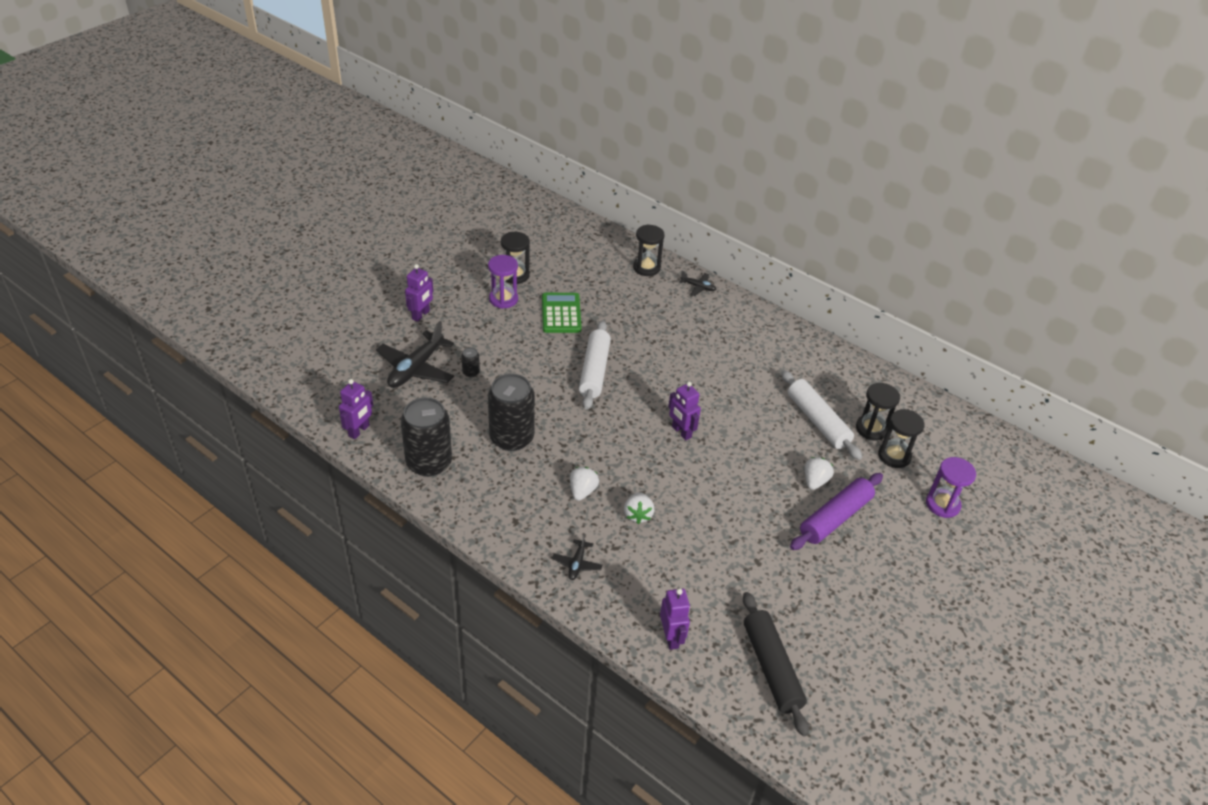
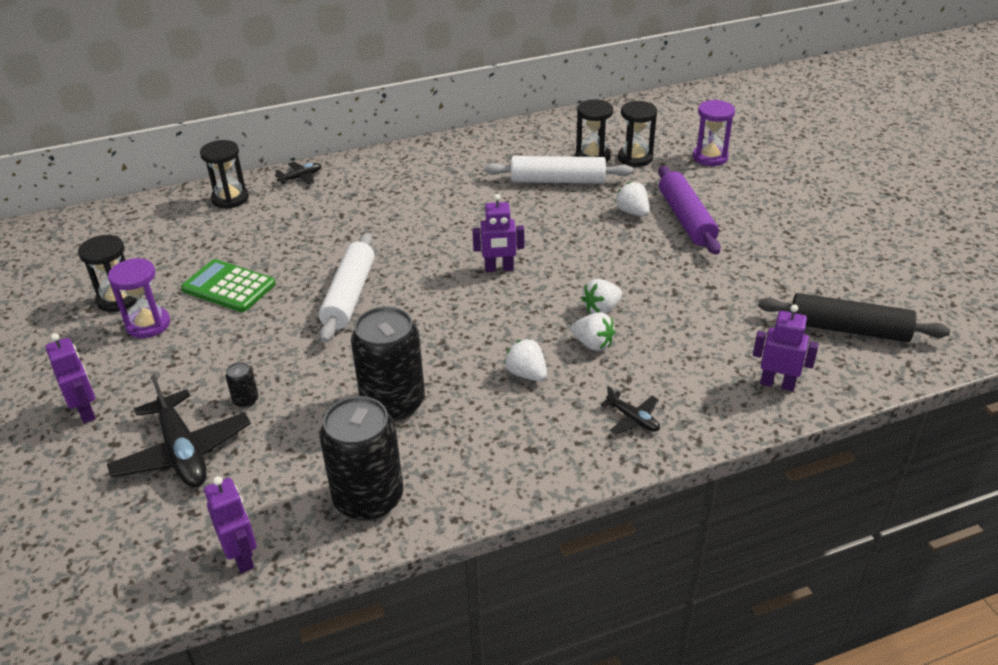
camera: 55 degrees left, 5 degrees down
white rolling pin [579,320,611,410] -> white rolling pin turned 60 degrees clockwise [319,233,375,342]
none -> white strawberry [581,279,622,314]

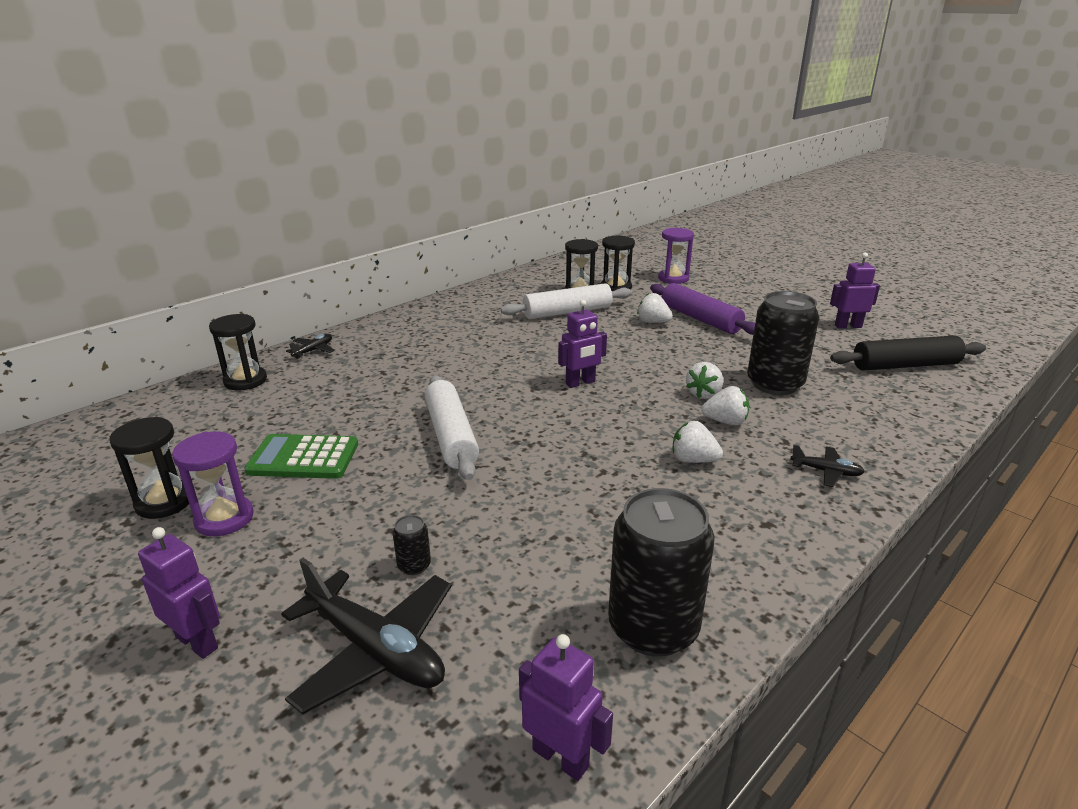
camera: 25 degrees left, 10 degrees down
black can [351,306,425,421] -> black can moved to [747,291,819,395]
purple robot [753,304,819,391] -> purple robot moved to [830,253,880,329]

